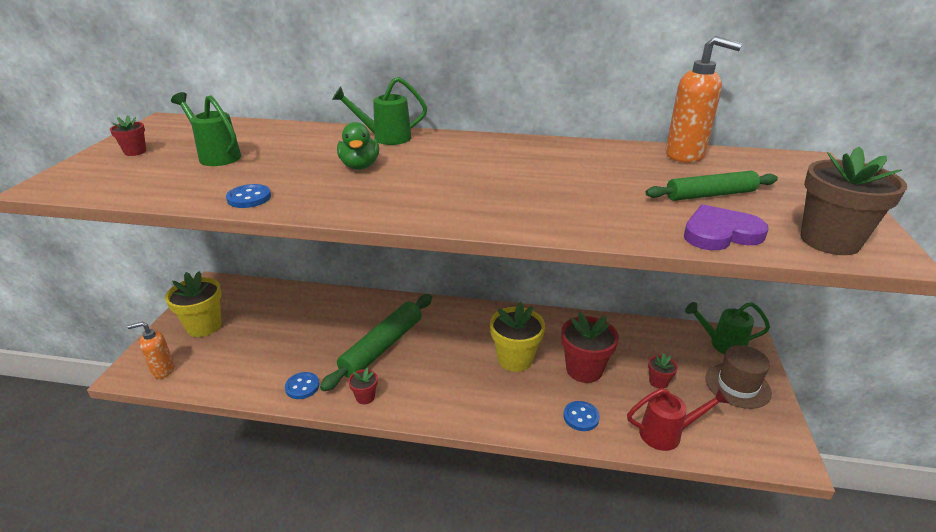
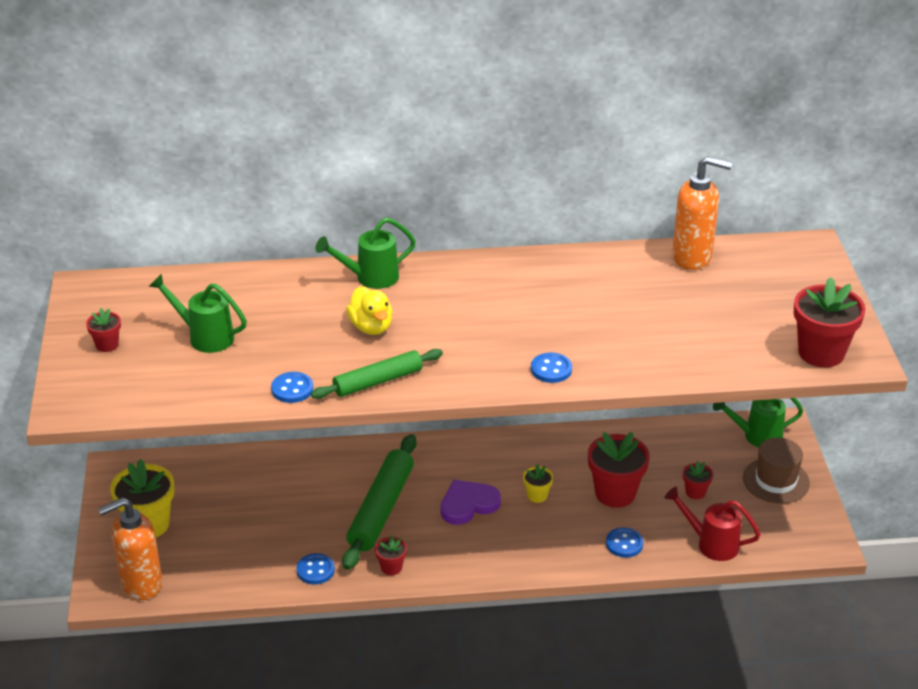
camera: 15 degrees left, 5 degrees up
orange soap dispenser [127,322,174,379] -> orange soap dispenser [98,497,162,600], size x1.61
green duck [337,122,379,170] -> yellow duck [346,286,393,335]
yellow flower pot [490,302,545,372] -> yellow flower pot [523,464,553,503], size x0.50
red watering can [627,388,729,451] -> red watering can turned 135 degrees counterclockwise [664,487,761,561]
green rolling pin [646,171,778,201] -> green rolling pin moved to [311,349,443,399]
purple heart [684,205,769,250] -> purple heart moved to [440,480,501,525]
brown flower pot [800,147,907,255] -> red flower pot [794,277,866,367]
none -> blue button [531,352,572,383]

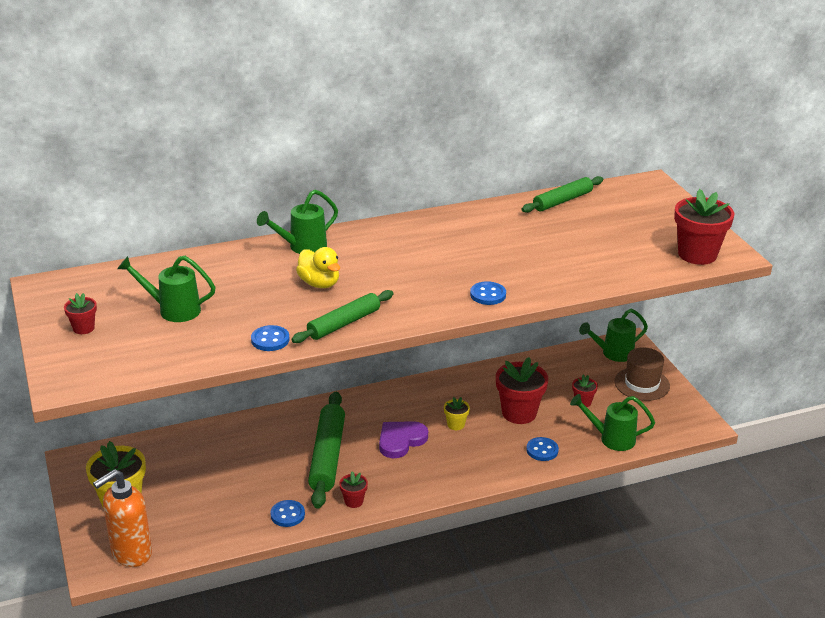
camera: 15 degrees left, 5 degrees down
red watering can [664,487,761,561] -> green watering can [570,394,655,451]
orange soap dispenser [672,156,732,270] -> green rolling pin [522,176,603,213]

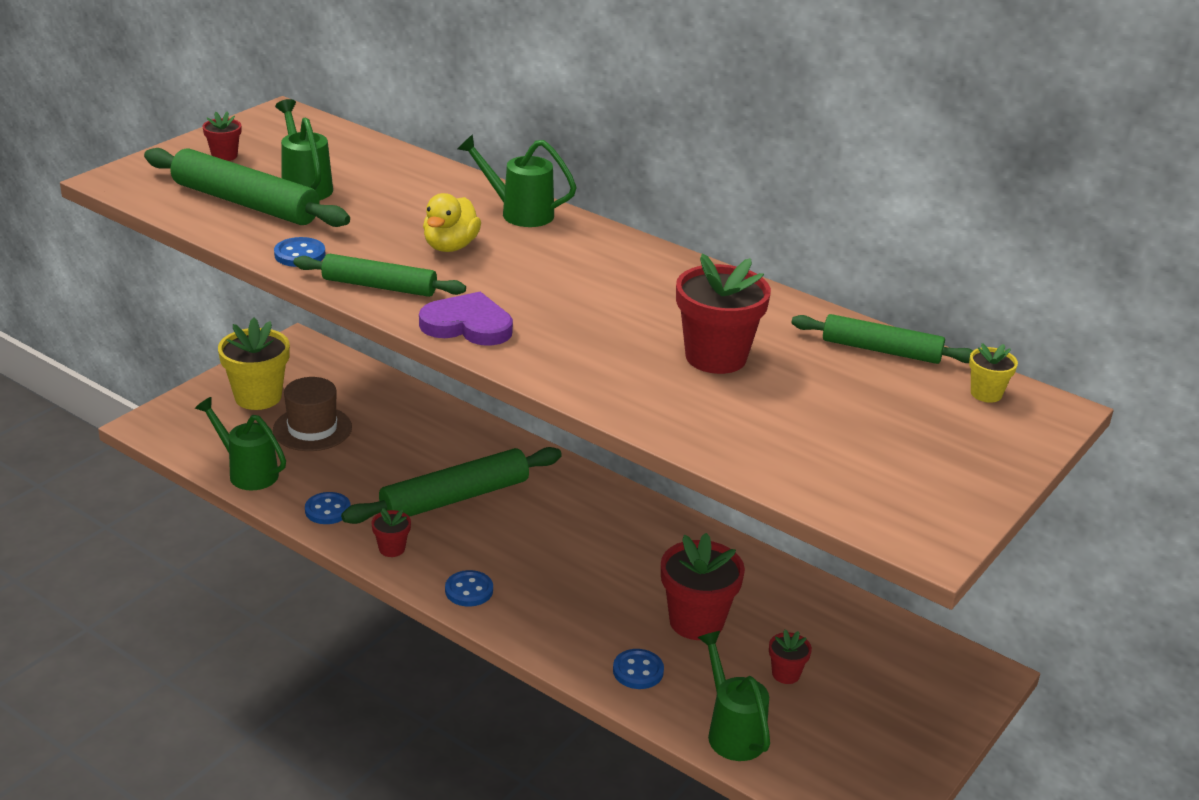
camera: 55 degrees right, 0 degrees up
orange soap dispenser [93,469,152,567] -> none
purple heart [379,421,428,458] -> purple heart moved to [419,292,513,346]
yellow flower pot [444,397,470,430] -> yellow flower pot moved to [969,343,1018,403]
blue button [470,281,506,305] -> blue button moved to [445,570,493,607]
green watering can [579,309,648,362] -> green watering can moved to [195,397,286,490]
brown hat [614,347,670,401] -> brown hat moved to [273,377,352,451]
red flower pot [674,189,734,265] -> red flower pot moved to [676,253,771,374]
none -> green rolling pin [144,148,350,227]

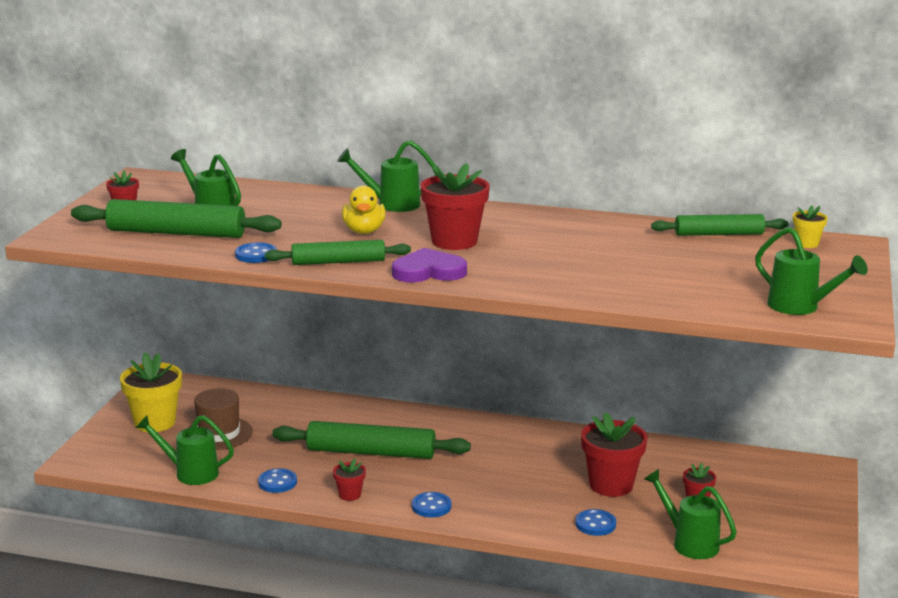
camera: 20 degrees left, 10 degrees down
green rolling pin [341,447,562,524] -> green rolling pin turned 60 degrees clockwise [272,421,471,459]
red flower pot [676,253,771,374] -> red flower pot moved to [420,163,490,250]
none -> green watering can [755,227,868,315]

